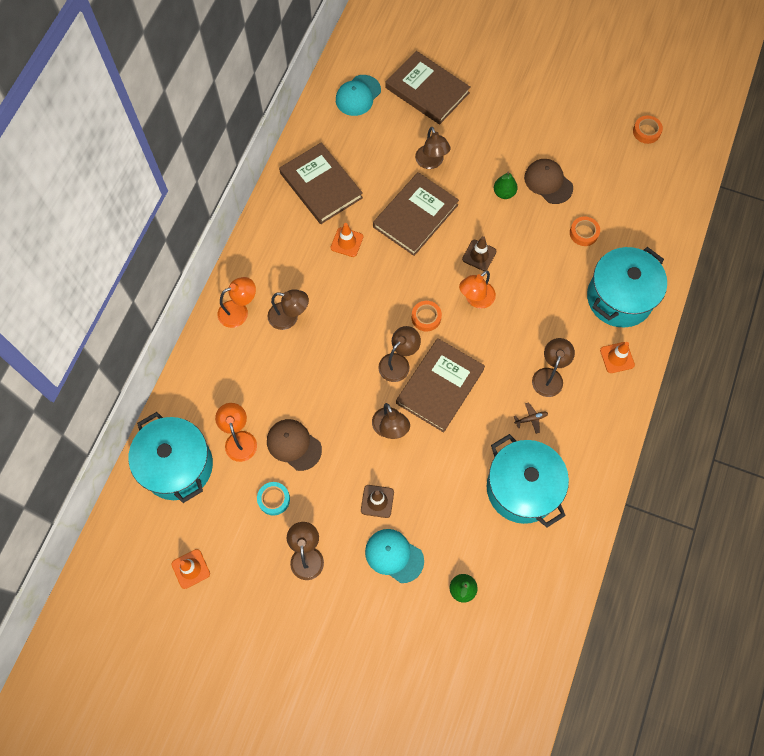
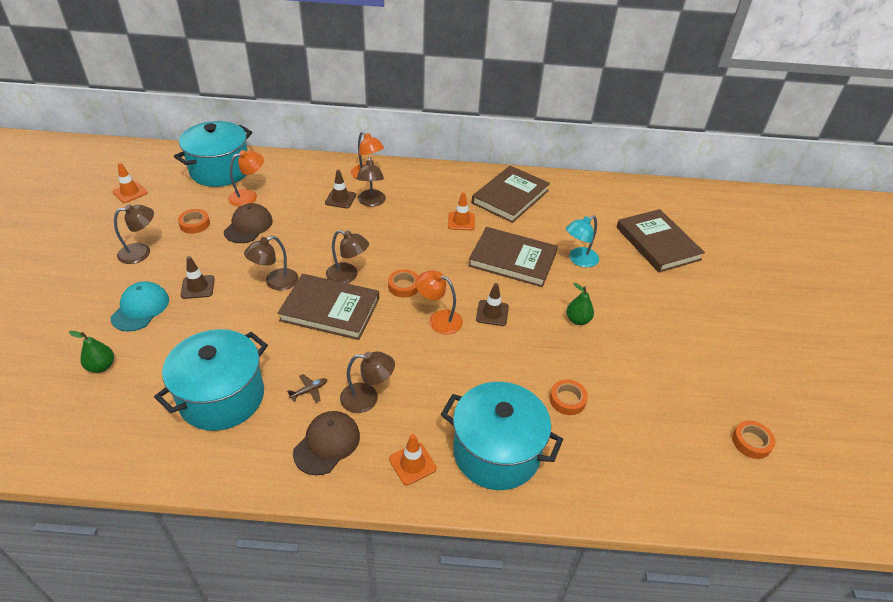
camera: 70 degrees right, 25 degrees down
turquoise tape [257,482,290,516] -> orange tape [178,209,210,234]
turquoise cap [336,75,381,116] -> none
brown book [386,51,471,125] -> brown book turned 45 degrees counterclockwise [616,209,705,272]
brown lamp [415,127,450,169] -> turquoise lamp [566,215,599,268]
brown plane [514,402,548,434] -> brown plane turned 90 degrees counterclockwise [287,374,327,403]
brown cap [524,159,573,204] -> brown cap moved to [293,411,360,475]
none -> brown traffic cone [325,170,356,209]

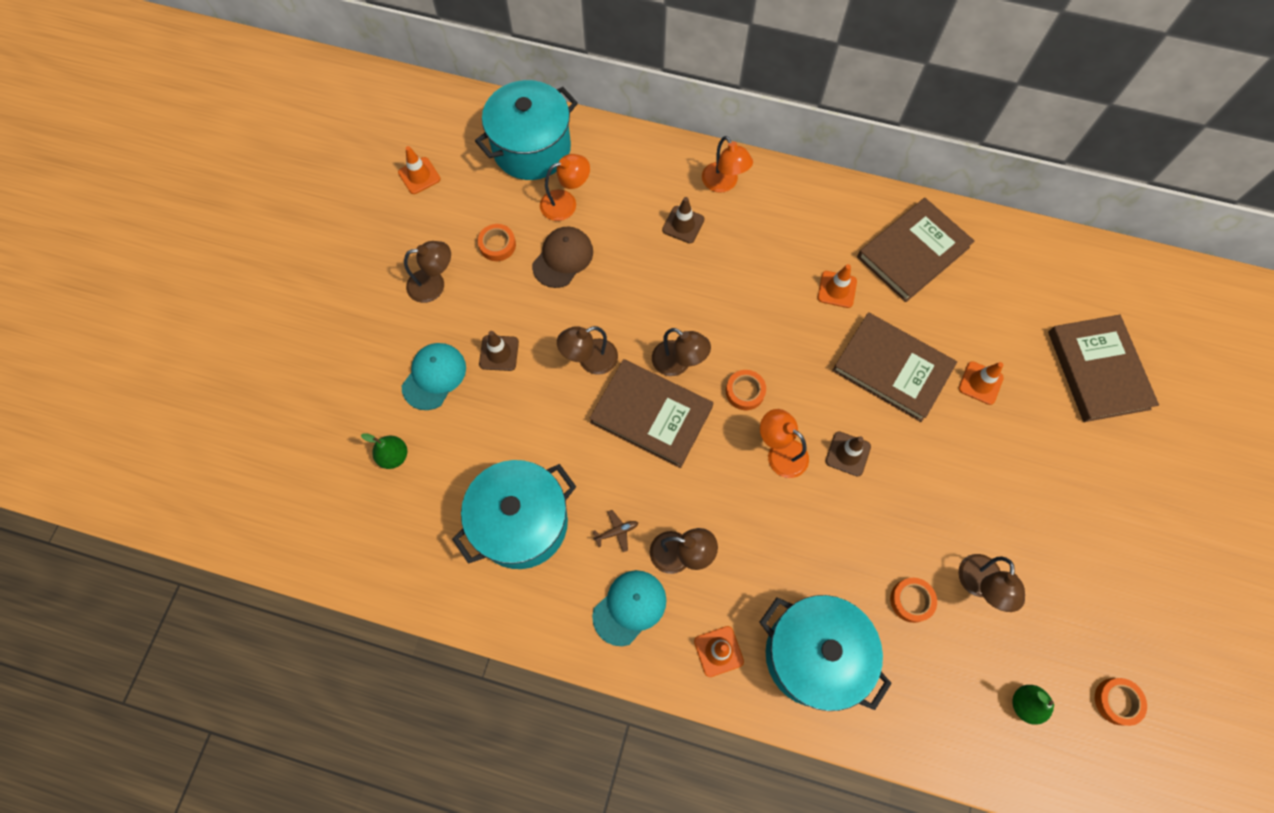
camera: 15 degrees right, 25 degrees up
brown cap [293,411,360,475] -> turquoise cap [592,570,666,646]
brown lamp [357,157,386,207] -> brown lamp moved to [958,554,1025,612]
turquoise lamp [566,215,599,268] -> orange traffic cone [958,361,1004,405]
green pear [566,283,594,325] -> green pear moved to [1012,685,1054,724]

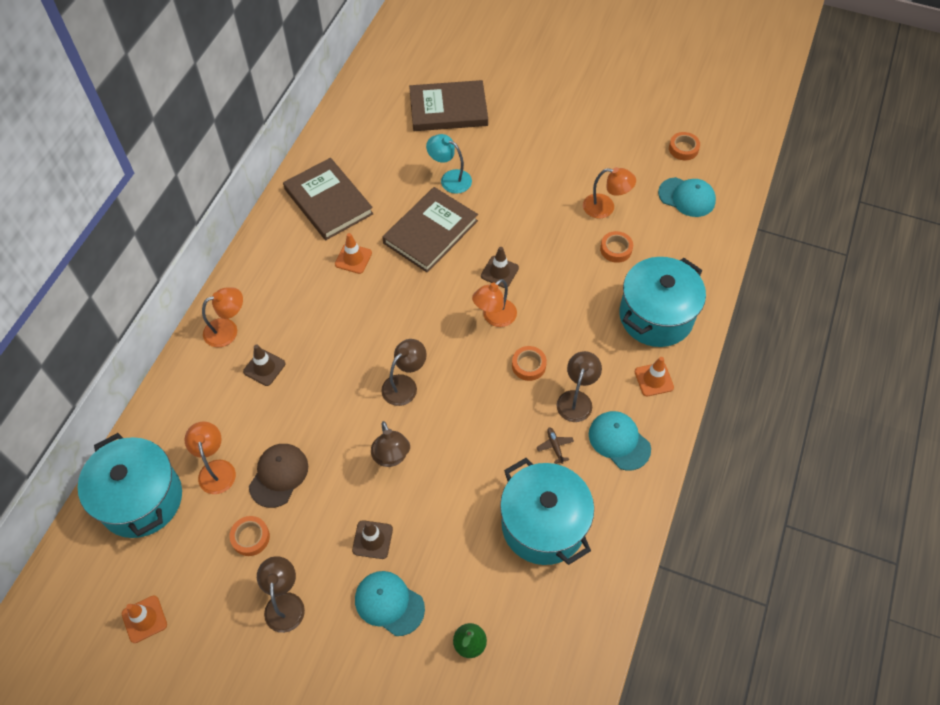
camera: 85 degrees left, 10 degrees down
brown cap [532,226,593,288] -> brown cap turned 75 degrees clockwise [249,444,308,508]
brown book [589,359,713,468] -> none
orange tape [726,370,766,410] -> orange tape moved to [512,346,547,381]
orange traffic cone [958,361,1004,405] -> turquoise lamp [426,134,472,194]
brown lamp [958,554,1025,612] -> orange lamp [583,167,636,219]
green pear [1012,685,1054,724] -> turquoise cap [658,177,716,217]

